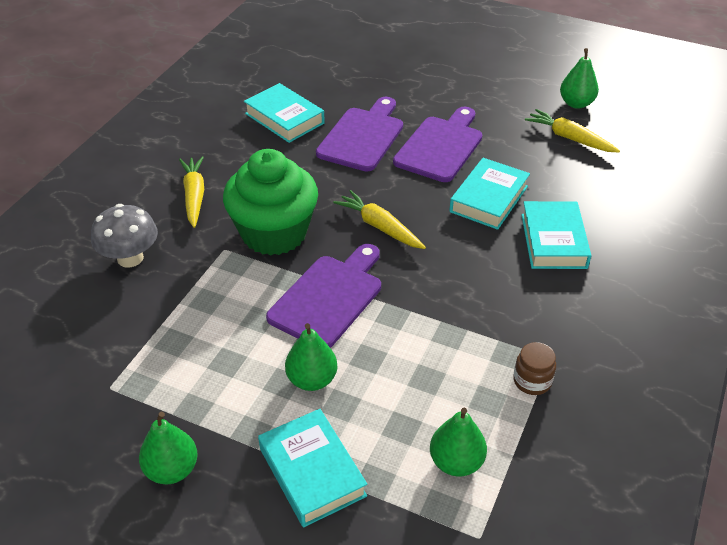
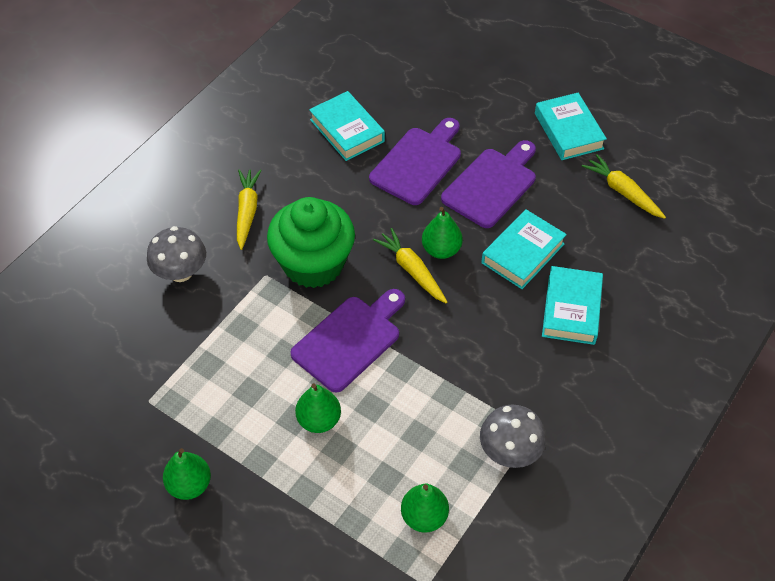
camera: 10 degrees right, 10 degrees up
turquoise book [258,409,367,527] -> turquoise book moved to [535,93,607,160]
brown jar [513,342,556,395] -> grey mushroom [480,405,546,468]
green pear [560,48,599,109] -> green pear moved to [422,207,463,259]

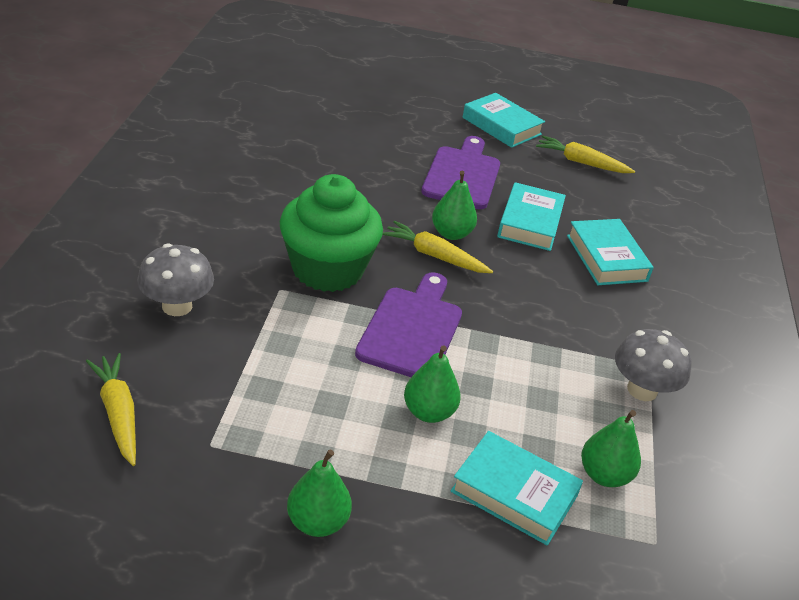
camera: 30 degrees left, 15 degrees down
yellow carrot [237,169,262,250] -> yellow carrot moved to [86,353,136,466]
turquoise book [309,91,385,161] -> turquoise book moved to [451,431,583,546]
purple cutting board [369,118,461,205] -> none

